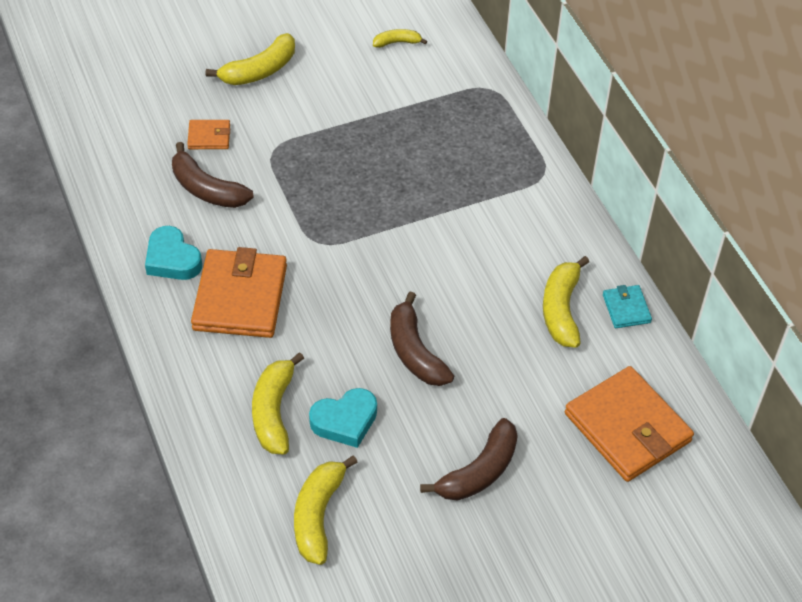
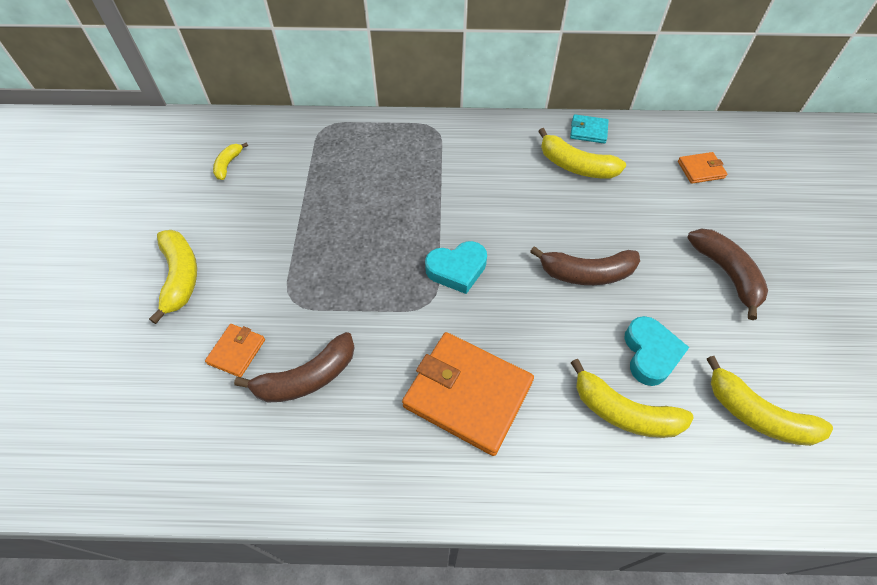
camera: 65 degrees left, 5 degrees up
turquoise heart [145,226,202,280] -> turquoise heart moved to [425,241,487,294]
orange wallet [565,366,694,482] -> orange wallet [678,152,727,184], size x0.47

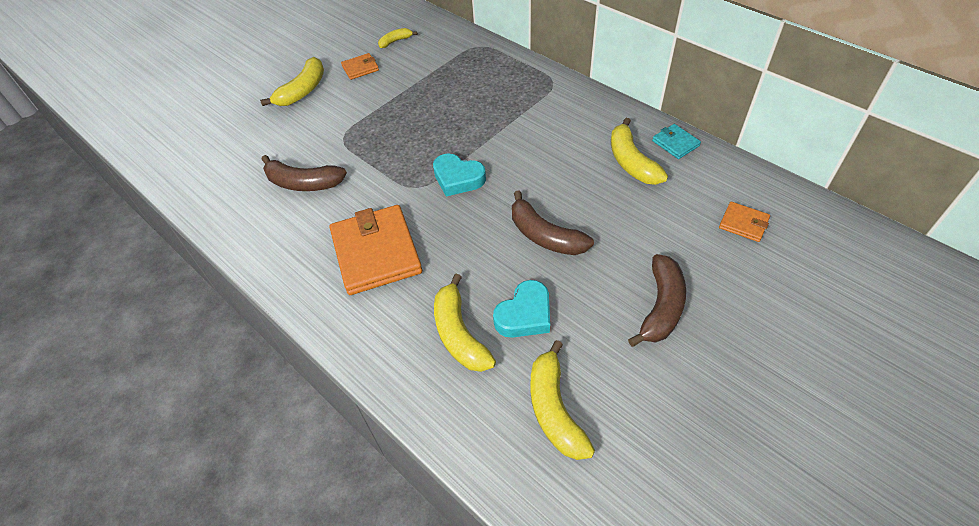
camera: 45 degrees right, 5 degrees down
orange wallet [205,324,265,377] -> orange wallet moved to [341,53,379,80]

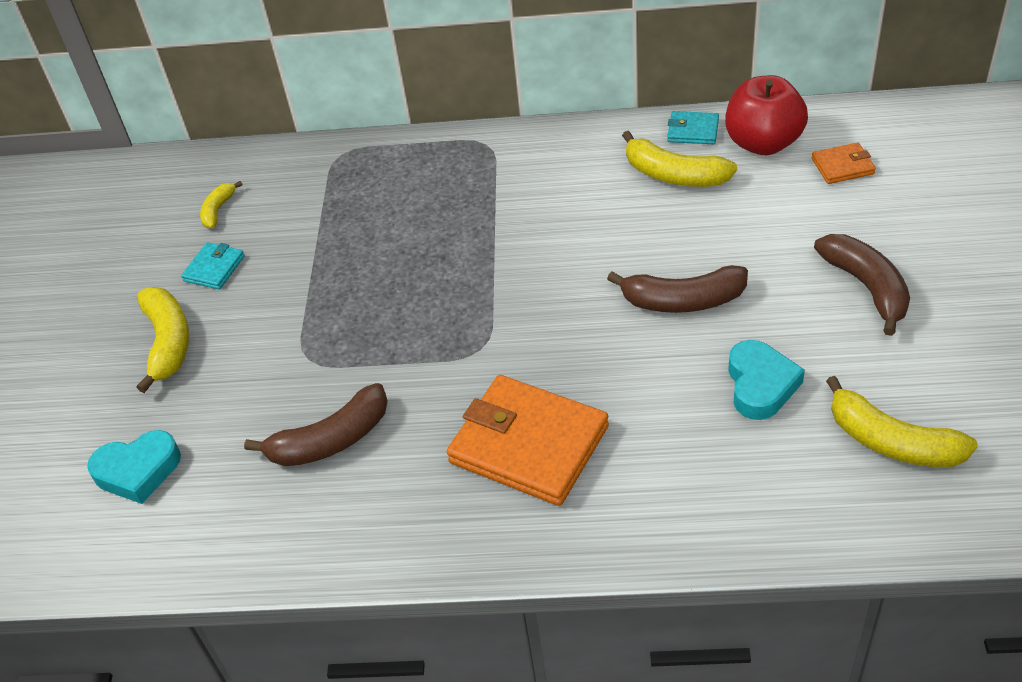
camera: 40 degrees left, 5 degrees down
orange wallet [341,53,379,80] -> turquoise wallet [181,242,245,289]
turquoise heart [433,154,486,196] -> turquoise heart moved to [87,430,181,504]
yellow banana [434,274,496,372] -> none
none -> red apple [725,75,808,155]

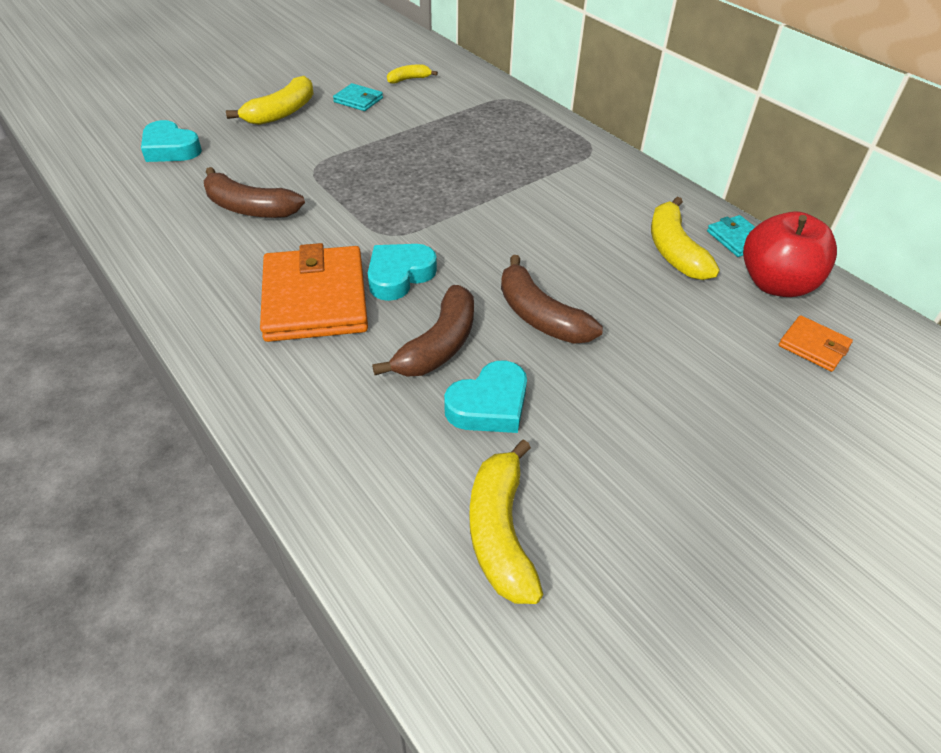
camera: 45 degrees right, 0 degrees up
turquoise wallet [181,242,245,289] -> turquoise wallet turned 45 degrees clockwise [333,83,383,111]
brown banana [814,234,910,336] -> brown banana moved to [372,285,474,377]
none -> turquoise heart [368,244,437,301]

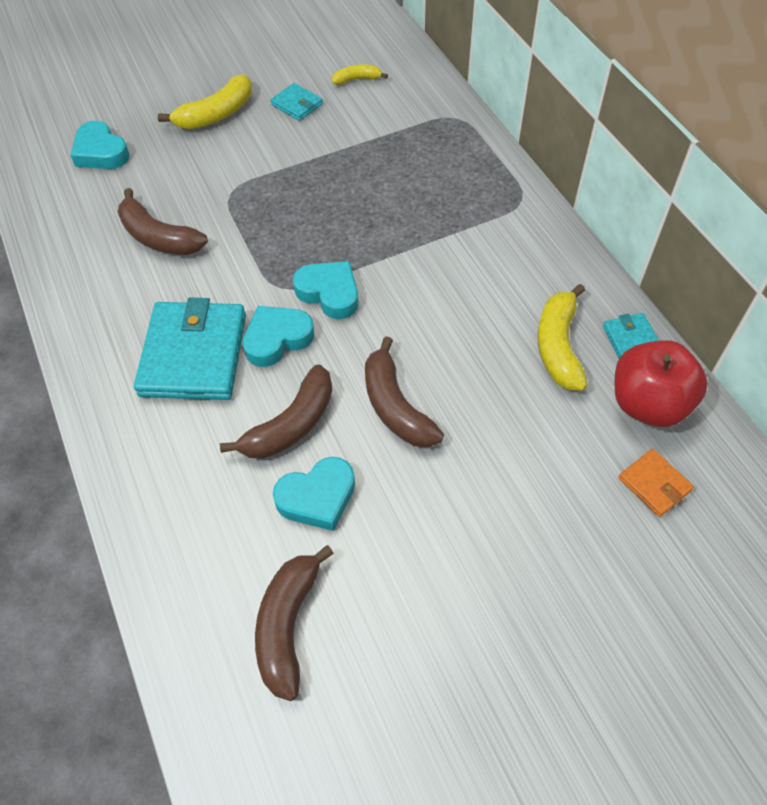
camera: 15 degrees right, 10 degrees up
orange wallet [260,243,368,342] -> turquoise wallet [134,298,246,400]
yellow banana [469,440,543,604] -> brown banana [255,545,334,701]
none -> turquoise heart [293,261,358,319]

